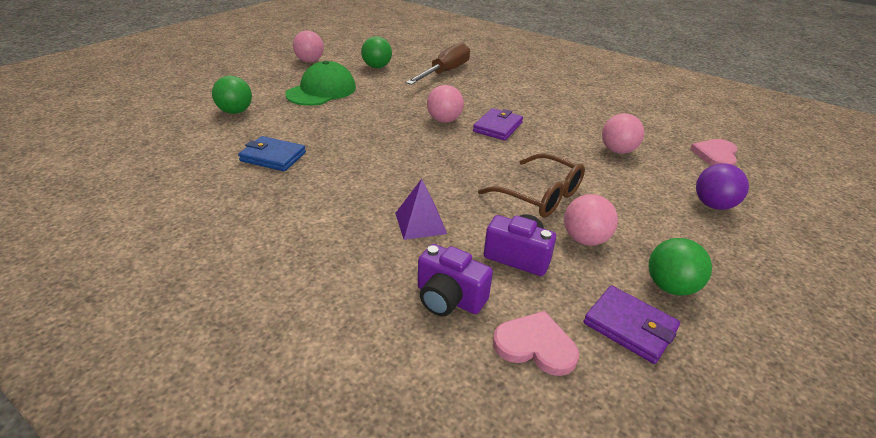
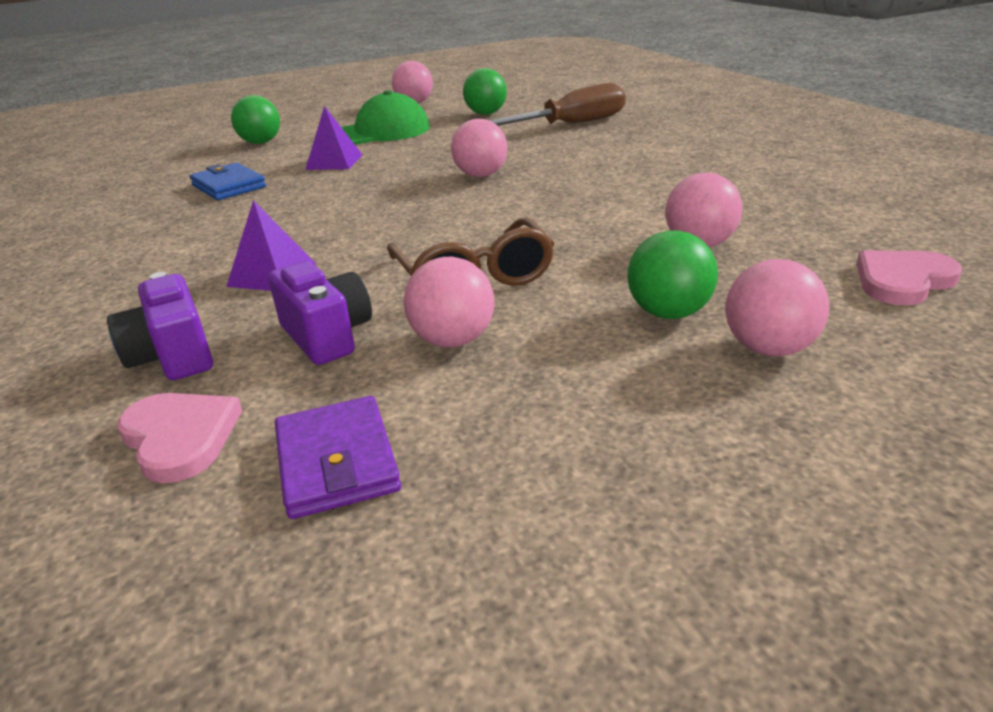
camera: 35 degrees right, 5 degrees down
purple wallet [473,108,523,141] -> none
green ball [649,238,712,295] -> green ball moved to [627,231,718,319]
purple ball [696,163,749,210] -> pink ball [725,259,829,356]
none -> purple pyramid [305,106,362,170]

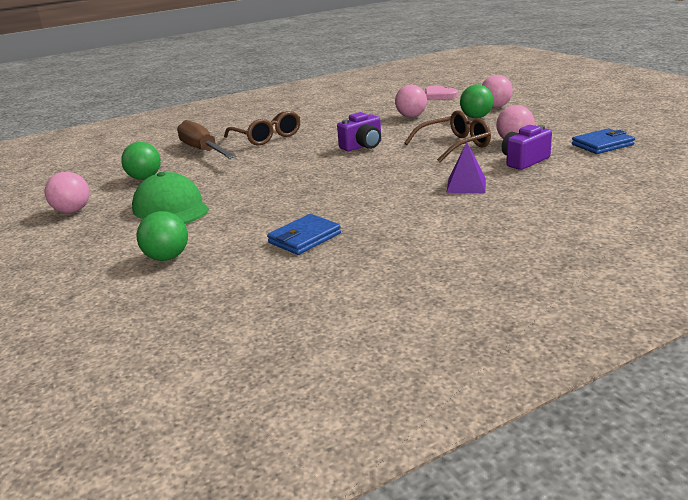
camera: 95 degrees left, 5 degrees down
purple camera [107,272,213,380] -> purple camera moved to [337,112,381,151]
pink heart [117,393,242,483] -> none
purple wallet [275,396,401,519] -> blue wallet [572,128,635,154]
purple pyramid [305,106,362,170] -> none
pink ball [451,119,508,177] -> none
none -> brown glasses [224,111,300,145]

